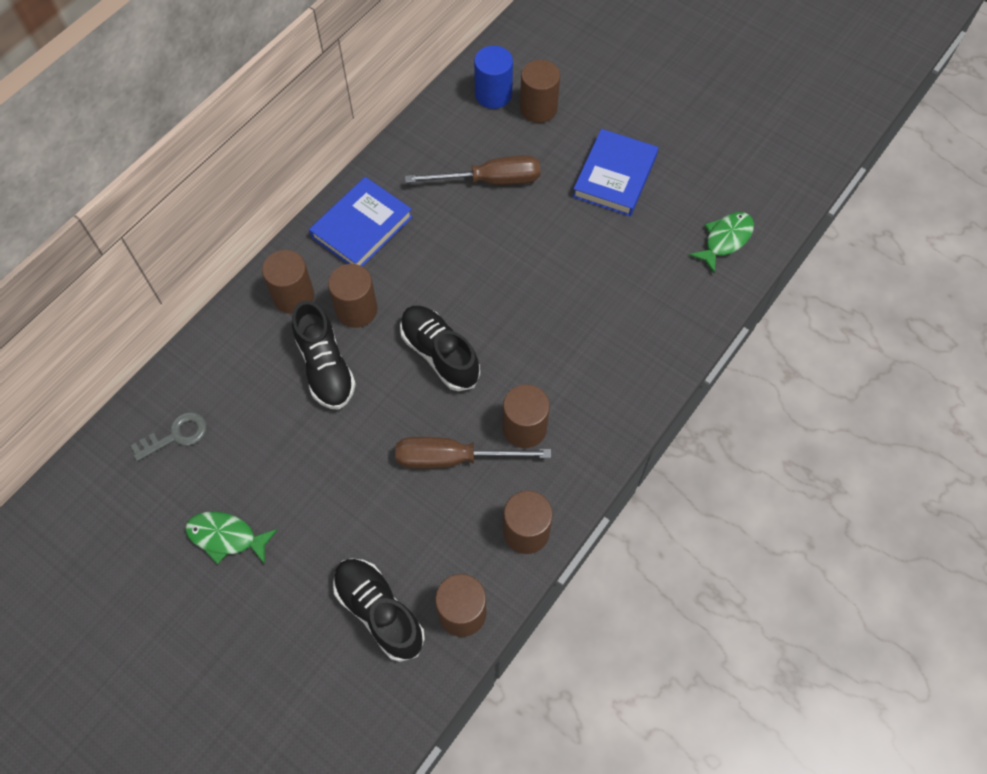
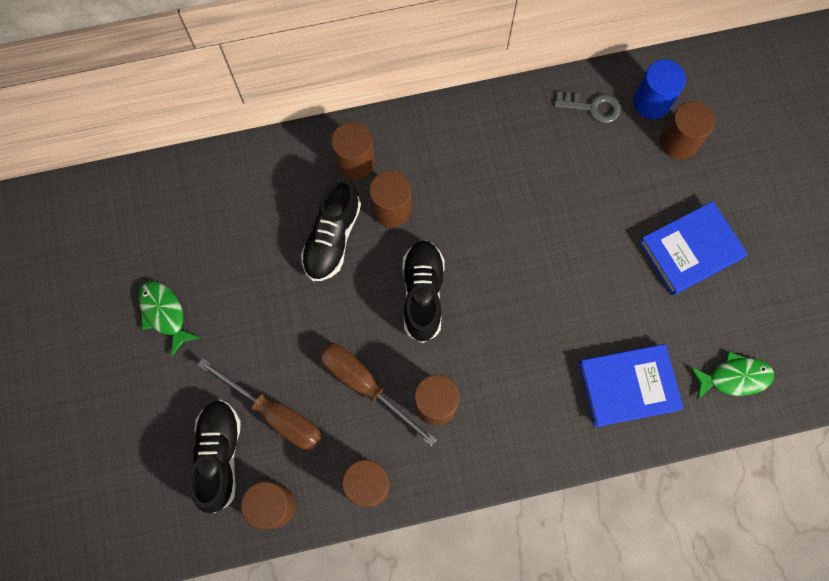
camera: 40 degrees right, 10 degrees up
grey key [131,412,207,462] -> grey key moved to [554,92,621,123]
blue book [309,177,413,266] -> blue book moved to [579,344,684,427]
brown screwdriver [405,155,540,185] -> brown screwdriver moved to [197,358,322,450]

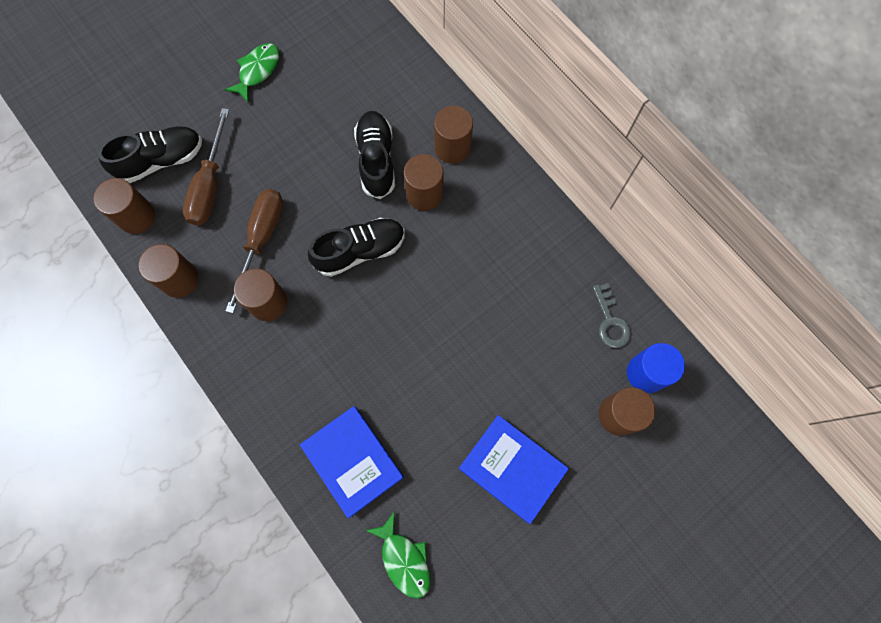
camera: 65 degrees right, 0 degrees up
black shoe [301,178,361,281] -> black shoe turned 90 degrees clockwise [354,111,395,199]

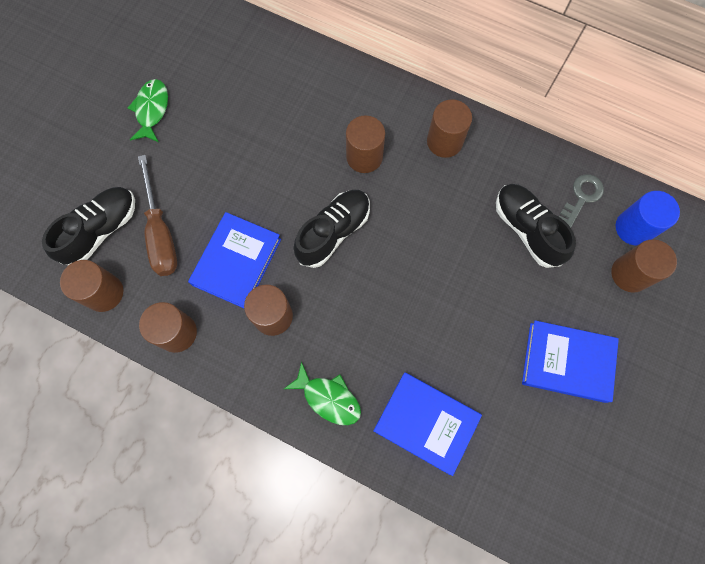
camera: 25 degrees left, 0 degrees up
brown screwdriver [225,189,283,313] -> blue book [188,212,281,308]
black shoe [354,111,395,199] -> black shoe moved to [496,184,576,268]
green fish [366,511,430,599] -> green fish moved to [284,361,361,425]
brown cylinder [434,106,473,164] -> brown cylinder moved to [427,99,472,158]
grey key [593,283,631,348] -> grey key turned 105 degrees counterclockwise [559,174,604,228]

